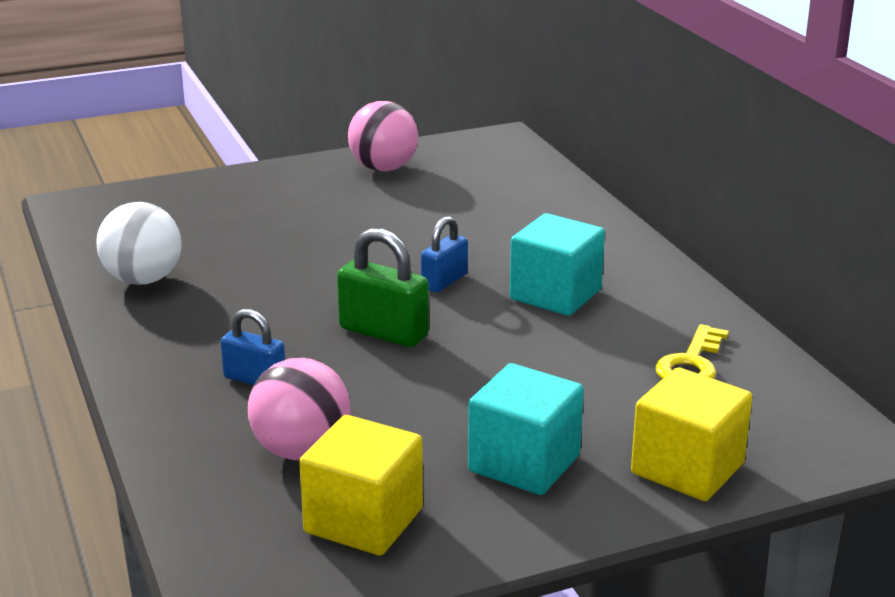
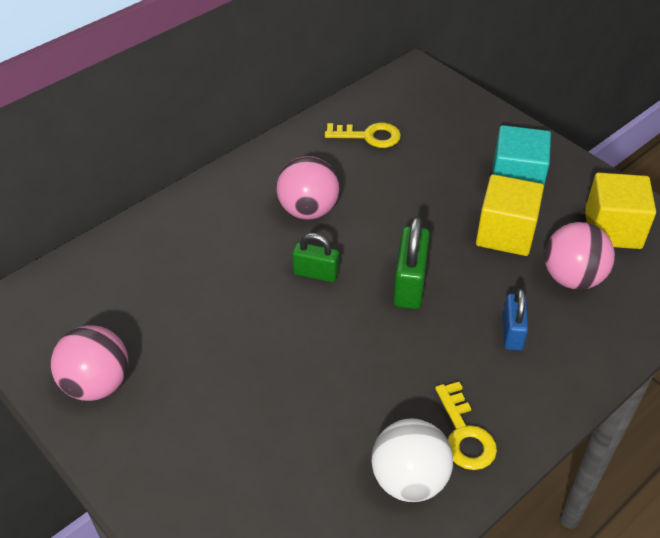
camera: 110 degrees left, 20 degrees up
blue padlock [421,216,468,293] -> green padlock [292,233,339,282]
turquoise cube [510,213,605,316] -> pink ball [276,156,340,220]
yellow cube [631,367,752,501] -> yellow cube moved to [476,174,544,256]
none -> yellow key [435,382,497,470]

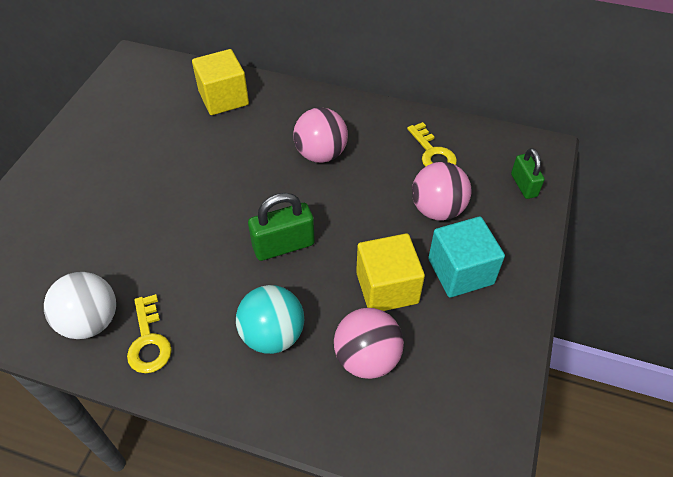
camera: 60 degrees right, 5 degrees up
pink ball [51,325,128,401] -> pink ball moved to [412,162,471,221]
green padlock [292,233,339,282] -> green padlock moved to [511,148,545,199]
yellow key [435,382,497,470] -> yellow key turned 60 degrees counterclockwise [127,294,172,373]
blue padlock [503,288,528,351] -> turquoise ball [236,285,304,354]
yellow cube [585,173,656,249] -> yellow cube moved to [192,49,249,115]

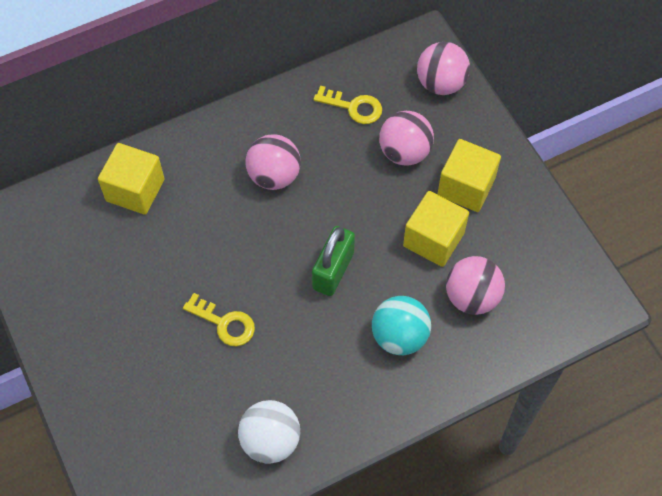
camera: 45 degrees left, 10 degrees up
yellow key [127,294,172,373] -> yellow key moved to [183,293,255,346]
turquoise cube [428,217,505,298] -> yellow cube [438,139,501,212]
green padlock [511,148,545,199] -> pink ball [417,42,470,95]

